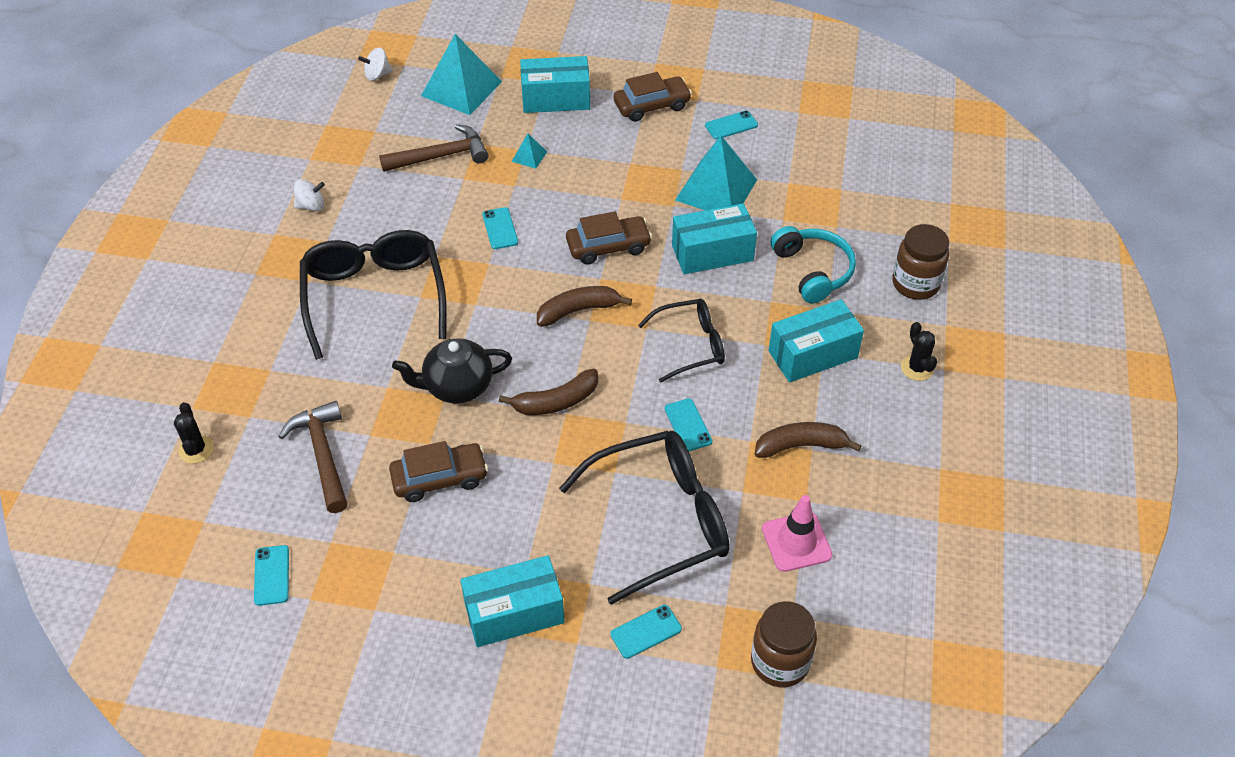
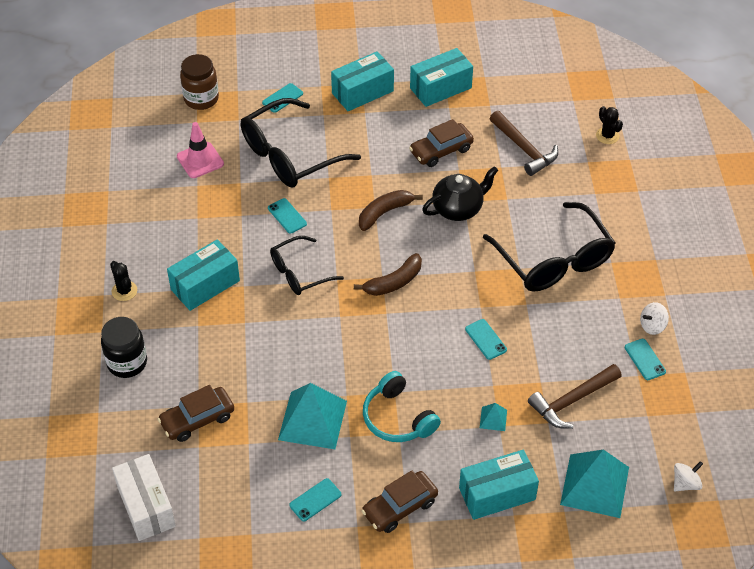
camera: 165 degrees right, 0 degrees up
turquoise phone [254,545,289,606] -> turquoise phone moved to [625,339,666,380]
brown car [566,211,652,265] -> brown car moved to [158,385,234,442]
turquoise box [672,203,757,274] -> turquoise box moved to [410,48,473,107]
brown banana [754,422,862,458] -> none
turquoise headphones [771,226,856,303] -> turquoise headphones moved to [363,371,441,442]
brown jar [892,224,949,300] -> black jar [101,317,147,378]
none -> white box [112,454,176,541]

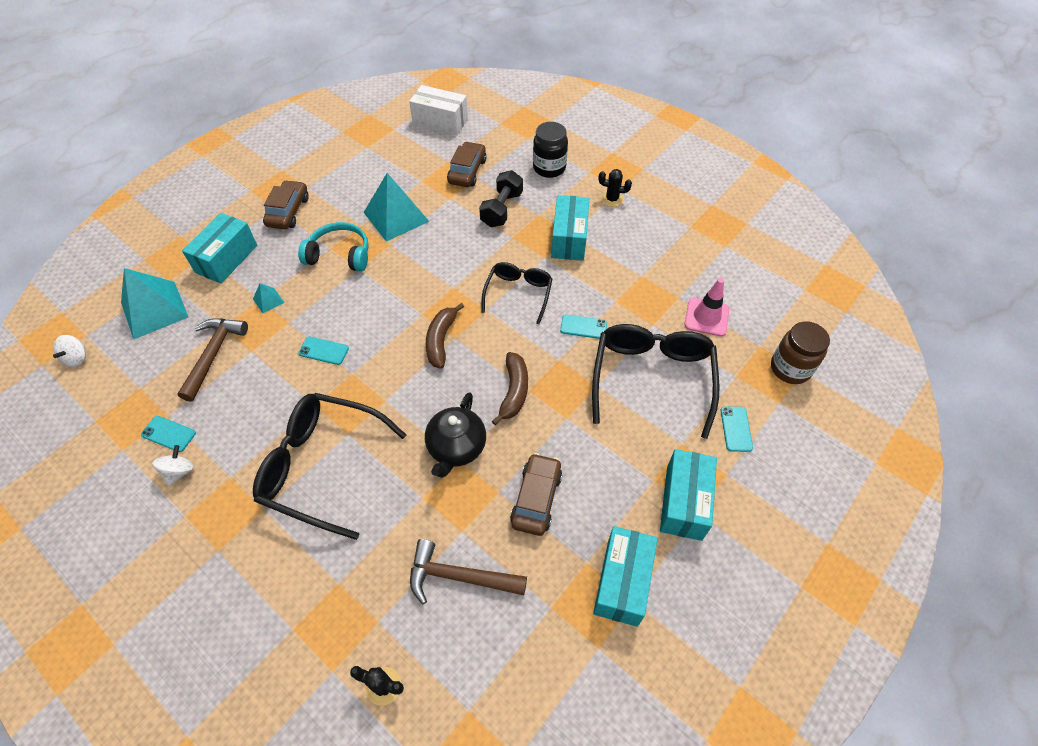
camera: 135 degrees right, 5 degrees up
turquoise phone [289,478,341,521] -> none
none -> black dumbbell [479,170,523,227]

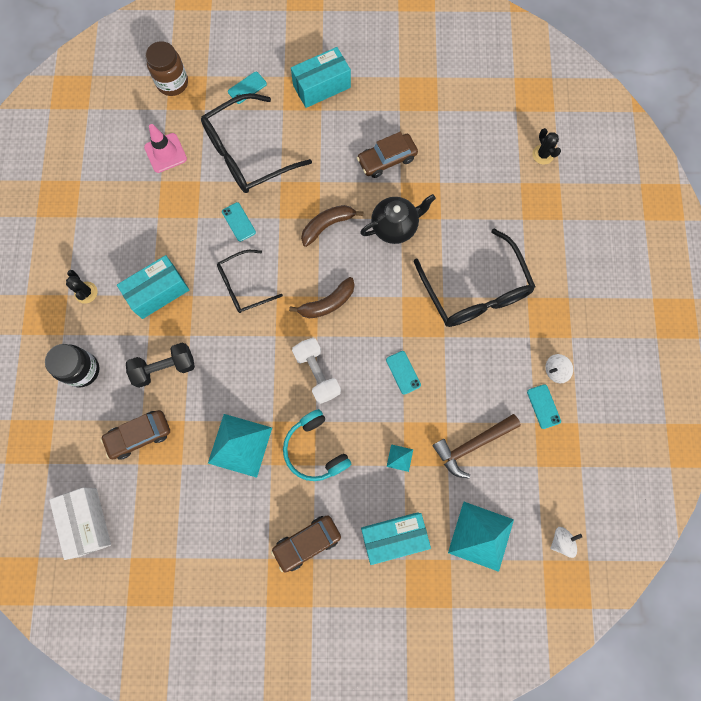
camera: 130 degrees left, 20 degrees up
brown hammer [410,539,527,604] -> none
turquoise box [593,526,658,627] -> none
none -> white dumbbell [292,338,341,404]

